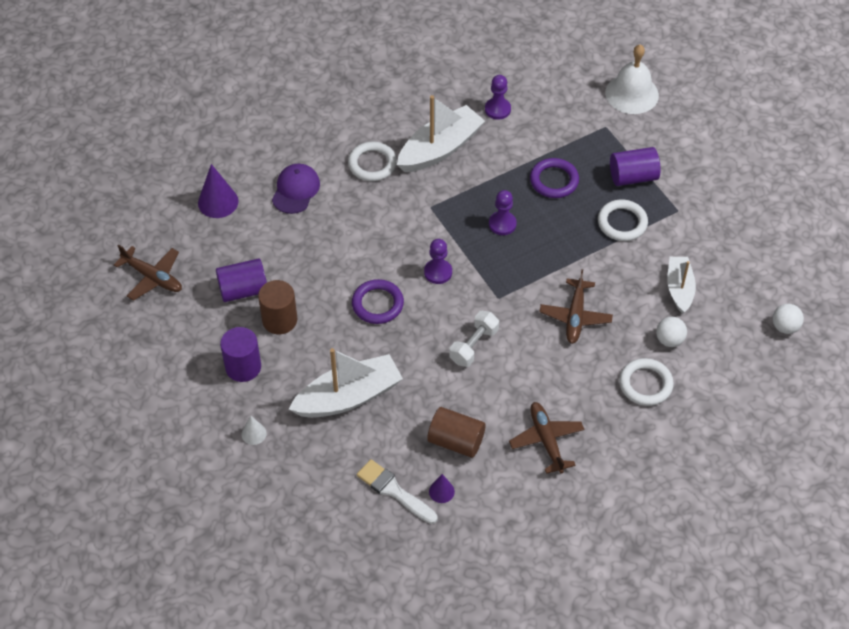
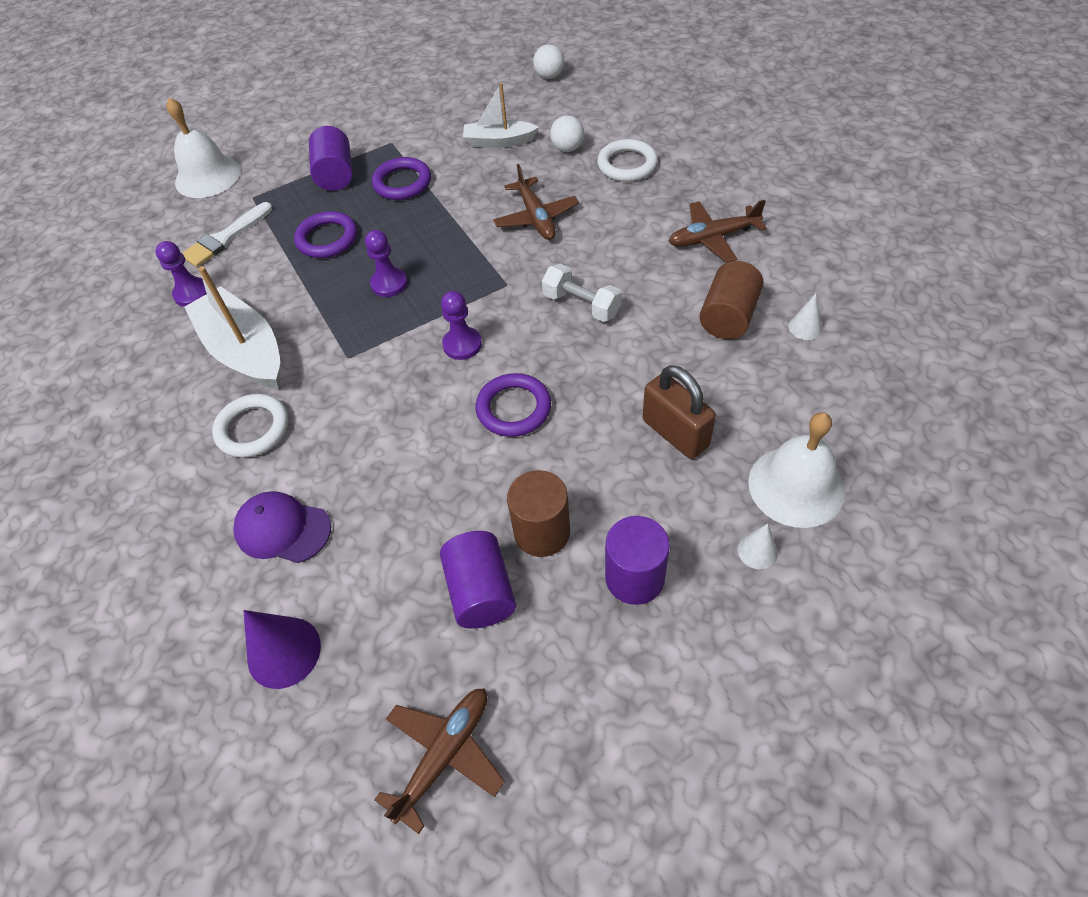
camera: 85 degrees left, 0 degrees up
white boat [289,348,403,418] -> brown padlock [643,365,716,459]
white brush [357,459,437,524] -> white brush moved to [182,202,272,267]
purple cone [429,474,455,503] -> white cone [788,293,822,340]
brown plane [540,269,613,344] -> brown plane turned 60 degrees clockwise [493,164,579,240]
white ring [598,199,648,241] -> purple ring [372,157,431,200]
none -> white bell [748,412,845,528]

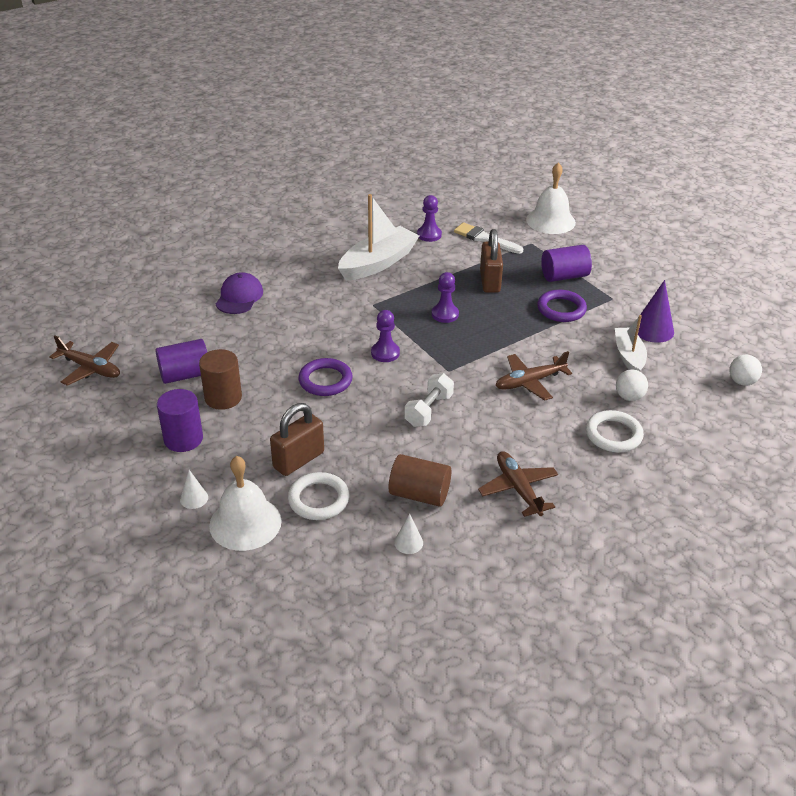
camera: 80 degrees right, 15 degrees down
white ring [212,394,288,458] -> white ring moved to [288,472,350,520]
purple cone [243,610,321,689] -> purple cone moved to [638,280,674,343]
purple ring [294,211,357,258] -> brown padlock [480,229,503,293]

